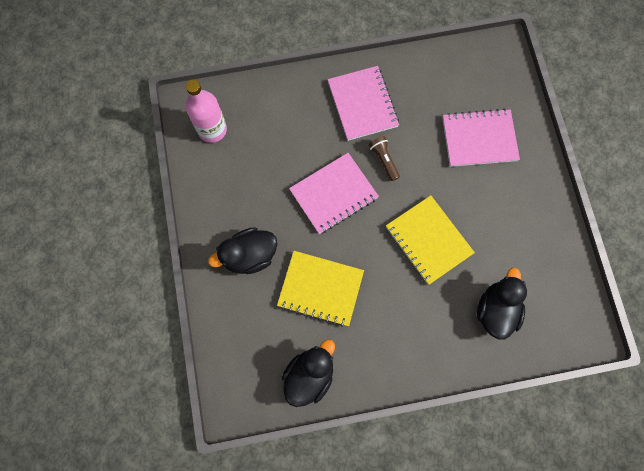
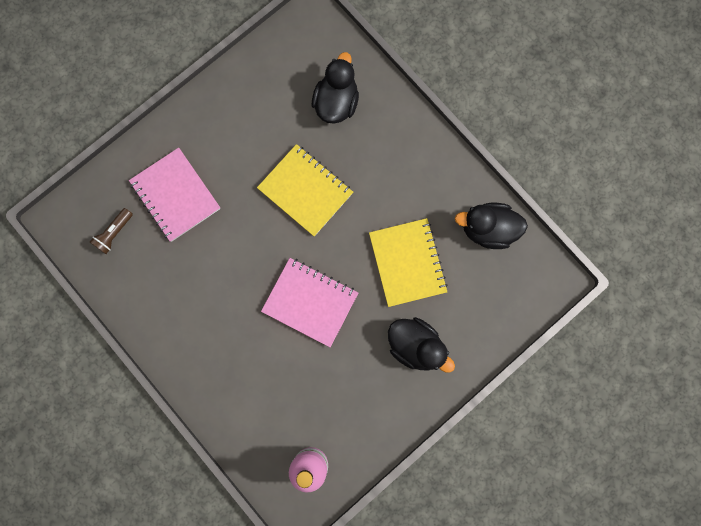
camera: 120 degrees left, 5 degrees up
pink notebook [328,66,399,141] -> none
brown flashlight [369,136,400,181] -> brown flashlight moved to [90,208,133,254]
yellow notebook [386,195,475,285] -> yellow notebook turned 75 degrees counterclockwise [257,144,353,237]
black duck [477,268,527,340] -> black duck turned 120 degrees clockwise [312,52,359,124]

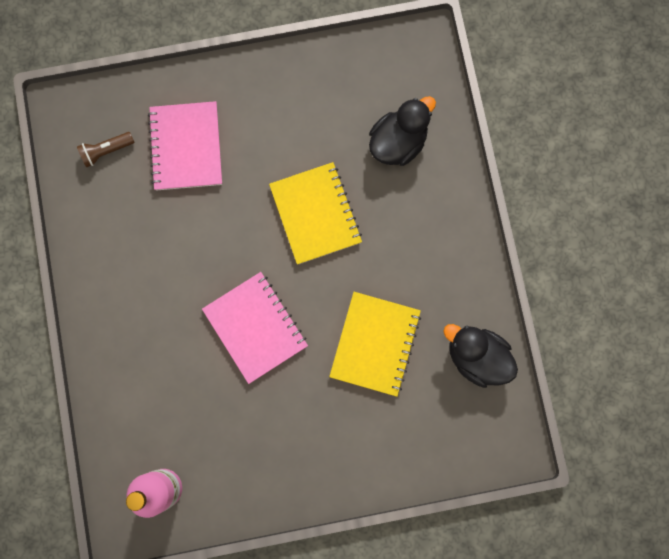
camera: 30 degrees right, 0 degrees up
black duck [388,317,455,373] -> none

